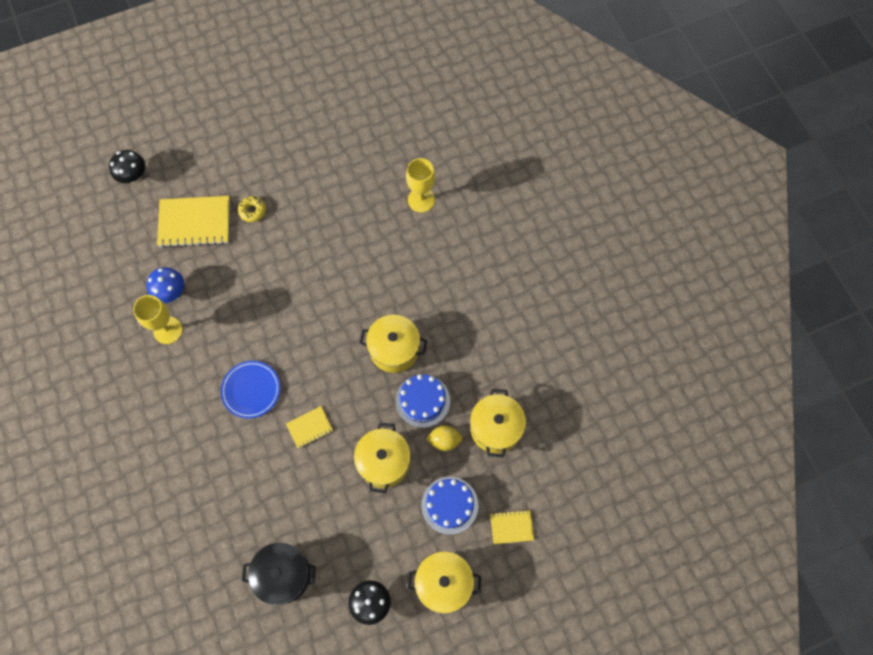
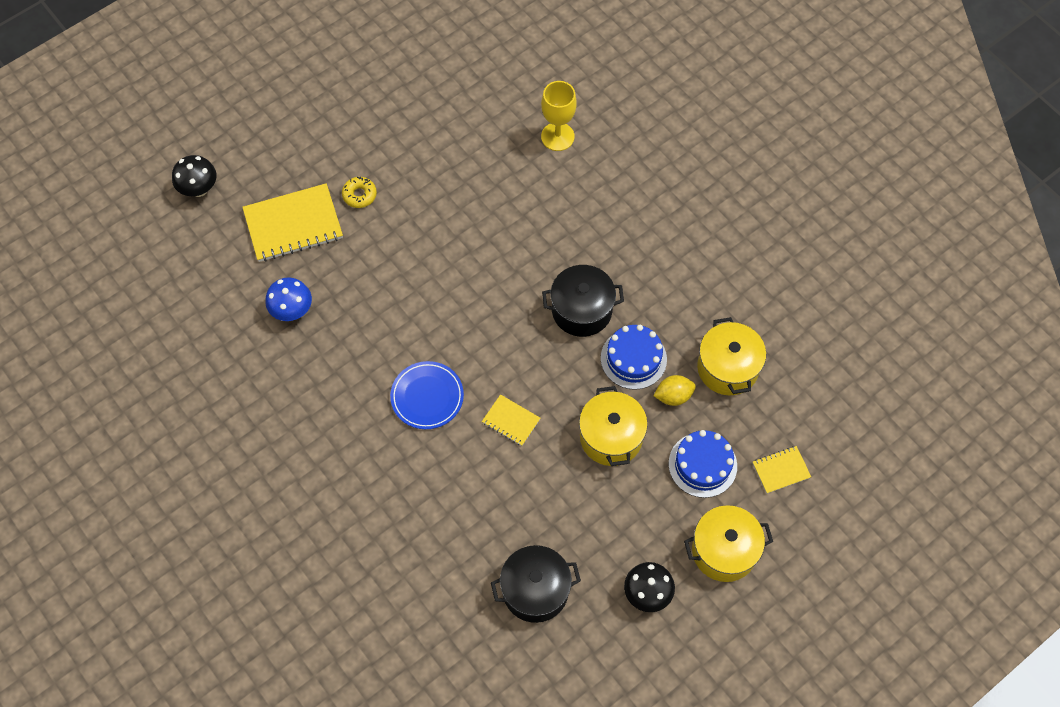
camera: 15 degrees left, 5 degrees down
yellow goblet [133,295,183,344] -> none
yellow notebook [286,406,333,448] -> yellow notebook turned 75 degrees clockwise [482,394,540,446]
yellow pot [359,315,427,373] -> black pot [542,265,624,337]

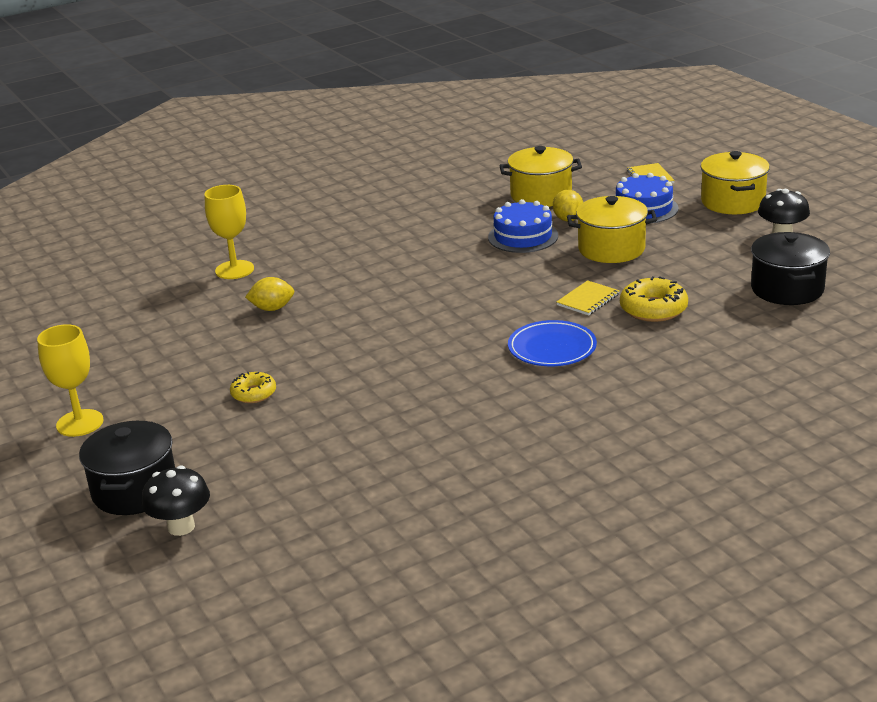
camera: 80 degrees left, 35 degrees down
yellow notebook [242,183,343,262] -> none
blue mushroom [265,277,312,321] -> none
black pot [542,265,624,337] -> black pot moved to [79,421,175,515]
none -> yellow goblet [37,324,104,437]
none -> yellow lemon [245,277,294,311]
none -> yellow donut [620,276,688,322]

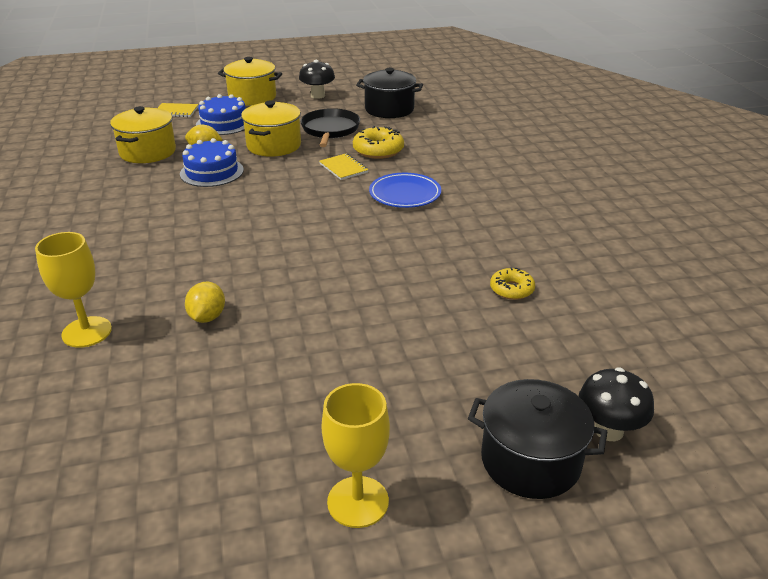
camera: 75 degrees left, 5 degrees up
yellow donut [230,372,276,403] -> yellow donut moved to [490,267,535,300]
none -> black pan [300,108,360,147]

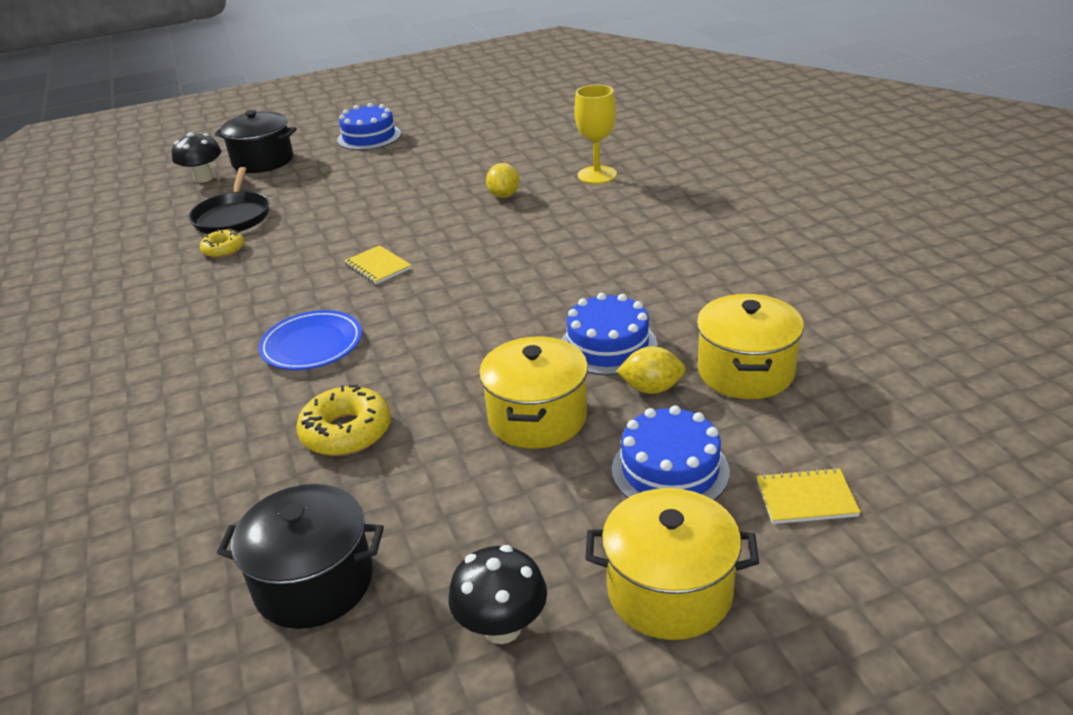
camera: 175 degrees right, 0 degrees up
black pan [300,108,360,147] -> black pan moved to [188,167,269,234]
yellow notebook [319,154,369,180] -> yellow notebook moved to [344,245,411,284]
yellow goblet [321,383,390,528] -> blue cake [337,103,401,150]

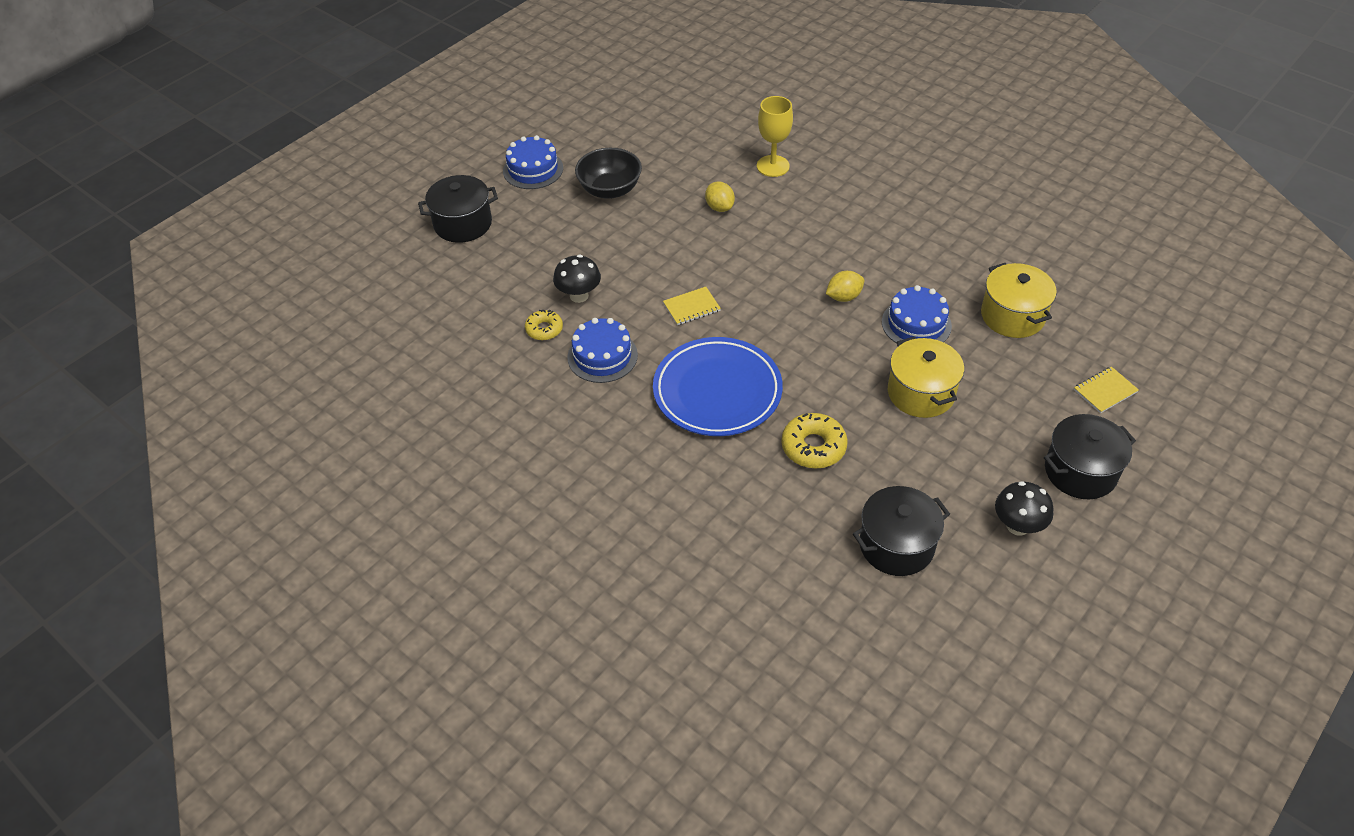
camera: 30 degrees left, 15 degrees up
black mushroom [172,132,221,183] -> black mushroom moved to [553,255,601,303]
black pan [188,167,269,234] -> none
blue plate [259,310,362,370] -> blue plate [653,337,783,436], size x1.64
yellow notebook [344,245,411,284] -> yellow notebook turned 45 degrees counterclockwise [663,287,721,325]
yellow pot [585,488,759,640] -> black pot [1044,414,1136,499]
blue cake [612,405,730,501] -> blue cake moved to [567,318,638,383]
yellow lemon [616,346,686,394] -> yellow lemon moved to [826,271,864,302]
none -> black bowl [575,148,642,199]

